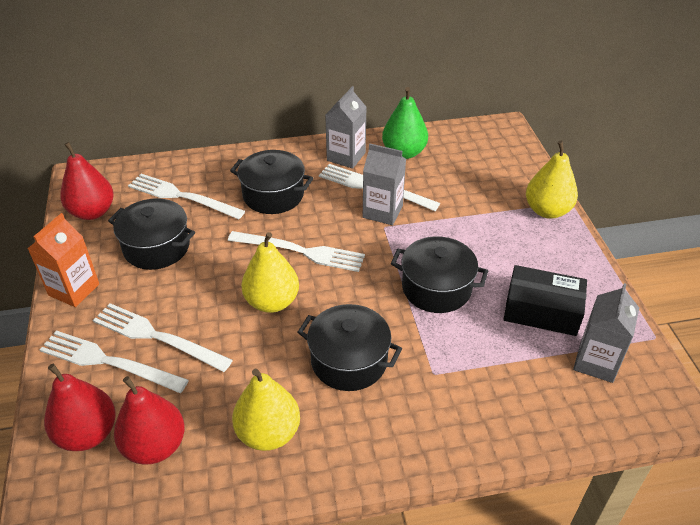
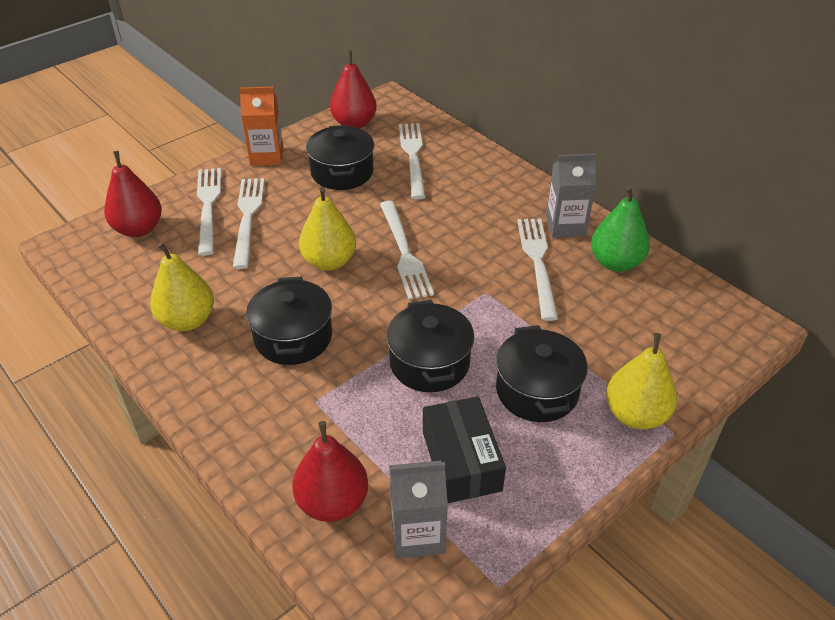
camera: 60 degrees right, 0 degrees up
red pear [114,376,185,465] -> red pear moved to [292,421,368,522]
black pot [230,150,313,214] -> black pot moved to [496,325,588,422]
grey carton [363,144,406,225] -> none

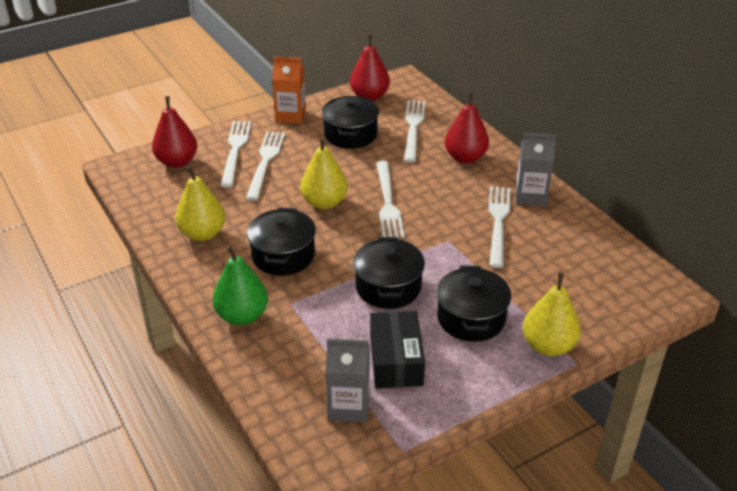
camera: 10 degrees right, 5 degrees down
red pear [292,421,368,522] -> red pear moved to [445,92,489,164]
green pear [591,186,650,272] -> green pear moved to [213,246,268,325]

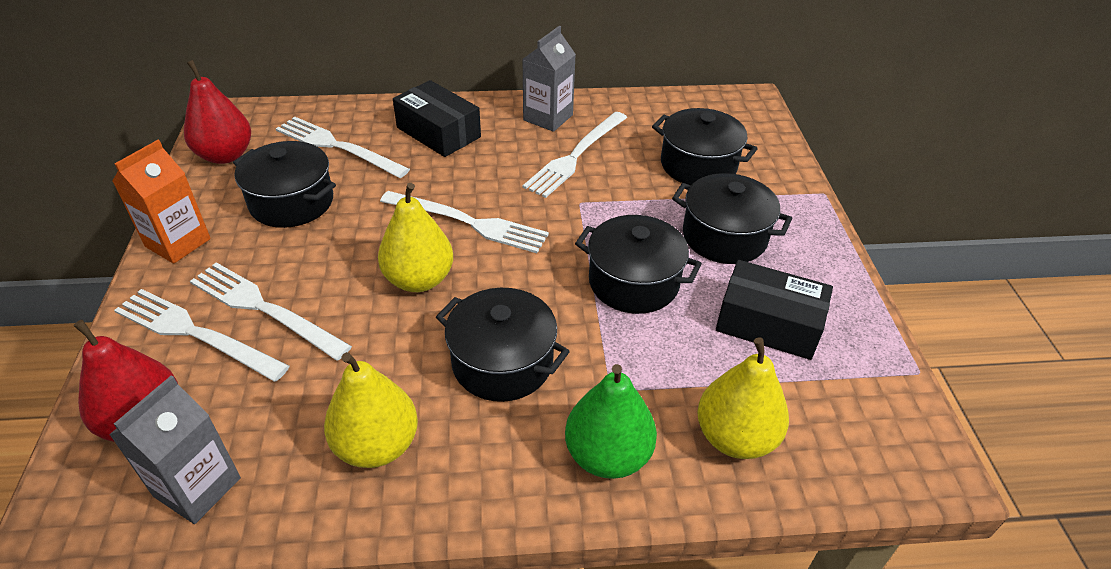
camera: 65 degrees left, 5 degrees up
grey carton [326,338,370,422] -> grey carton moved to [109,375,241,524]
red pear [445,92,489,164] -> black box [393,80,481,157]
white fork [488,186,511,268] -> white fork turned 90 degrees counterclockwise [523,112,627,198]
yellow pear [523,273,581,356] -> yellow pear moved to [697,337,789,459]
none -> black pot [652,108,758,185]

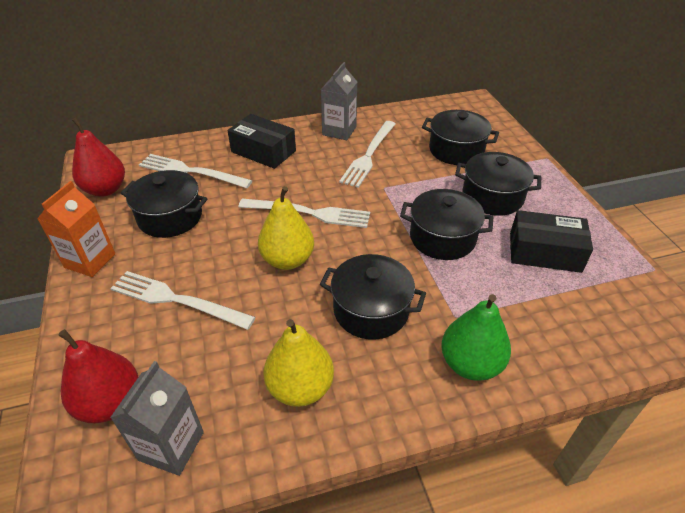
camera: 10 degrees left, 0 degrees up
white fork [114,289,290,382] -> none
yellow pear [697,337,789,459] -> none

